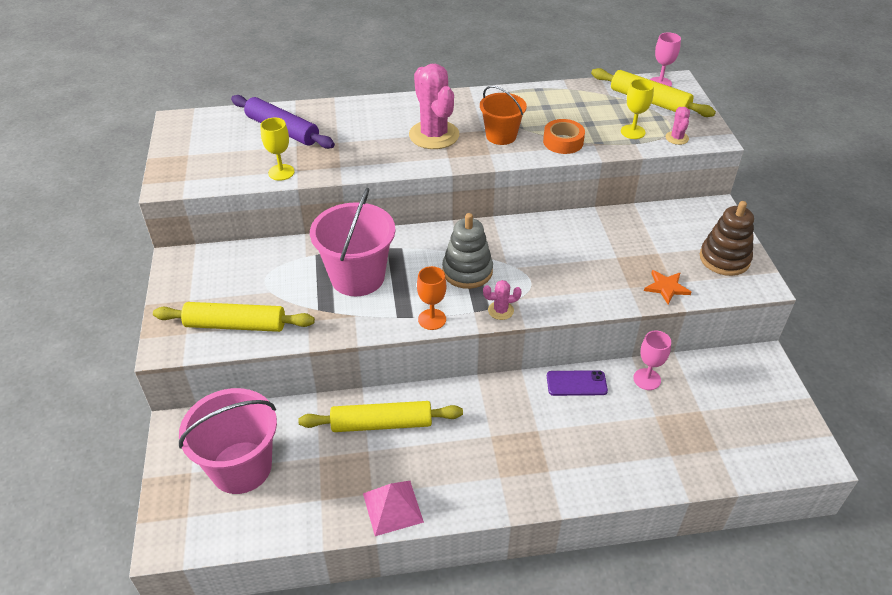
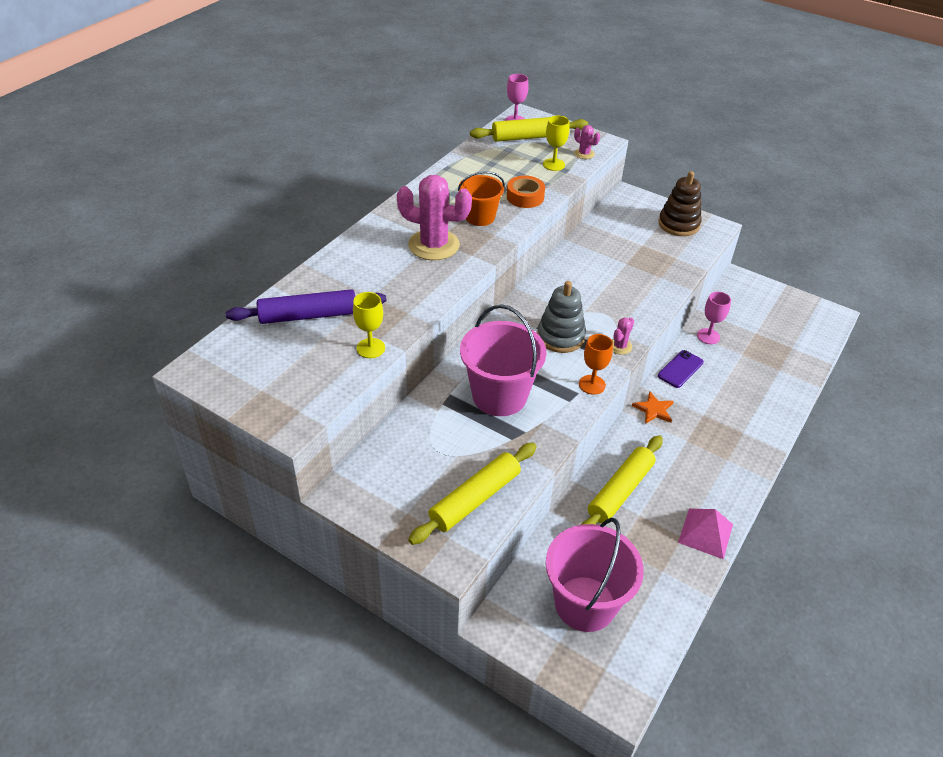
camera: 50 degrees left, 0 degrees up
orange star [644,270,691,304] -> orange star moved to [632,391,674,424]

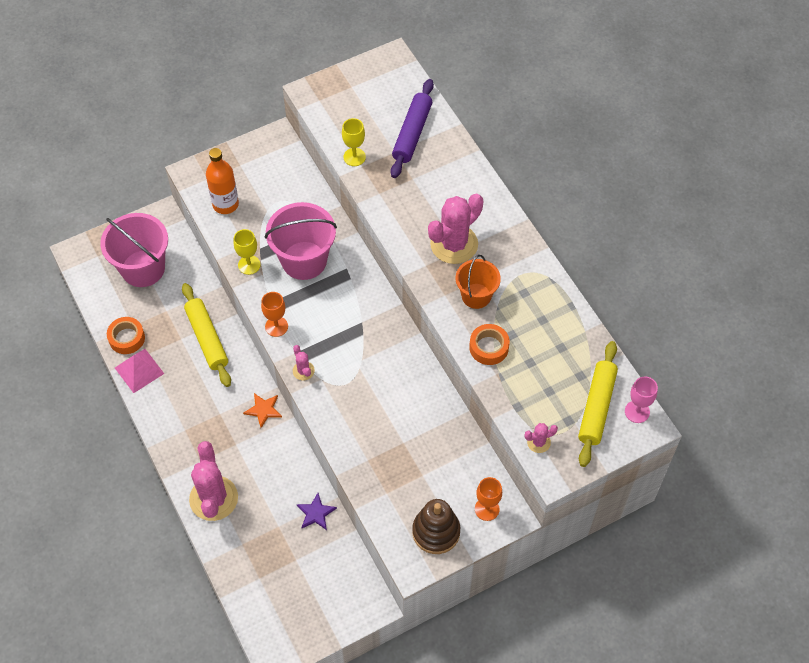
camera: 120 degrees right, 15 degrees up
yellow rolling pin [408,443,537,545] -> orange bottle [206,148,239,214]
grey stacking toy [537,281,586,353] -> none
yellow goblet [543,116,570,171] -> yellow goblet moved to [234,229,261,275]
purple phone [658,350,704,388] -> none
pink goblet [697,292,731,344] -> purple star [296,493,337,530]
none -> orange tape [107,317,145,354]
none -> pink cactus [189,441,238,521]
none -> orange goblet [475,477,502,521]

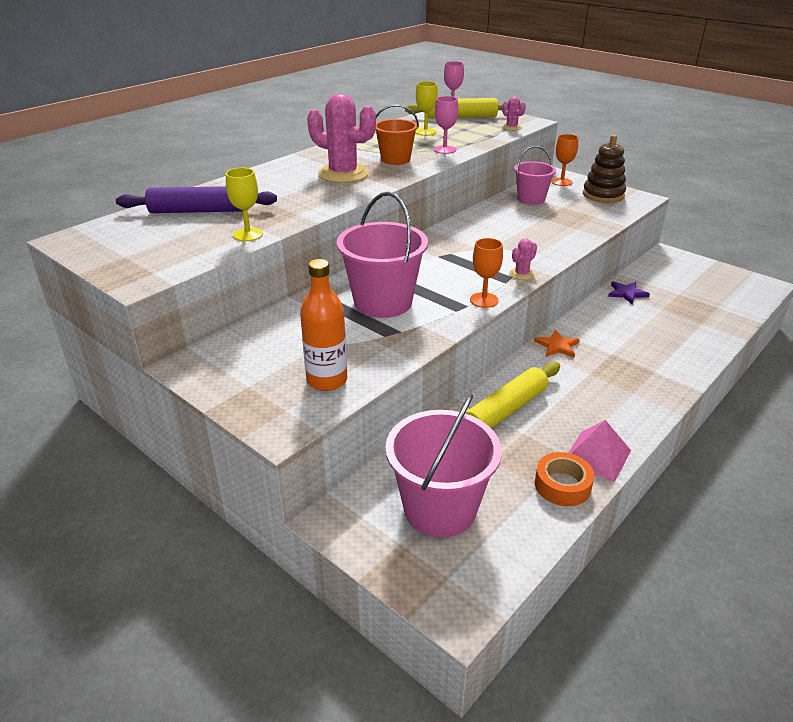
camera: 110 degrees left, 25 degrees down
pink cactus [189,441,238,521] -> none
yellow goblet [234,229,261,275] -> yellow goblet moved to [415,81,438,136]
orange tape [469,324,510,365] -> pink goblet [434,96,458,154]
none -> pink bucket [514,146,556,205]

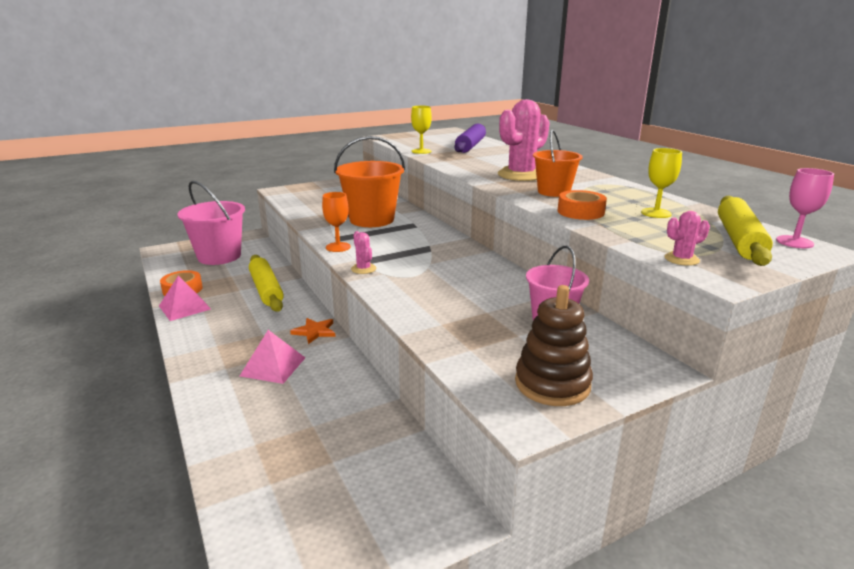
camera: 110 degrees right, 10 degrees down
orange bottle [300,259,347,391] -> none
pink bucket [337,192,428,318] -> orange bucket [334,136,405,227]
pink goblet [434,96,458,154] -> orange tape [558,190,607,220]
orange goblet [551,134,578,186] -> none
purple star [608,281,650,304] -> none
none -> pink pyramid [240,330,305,384]

